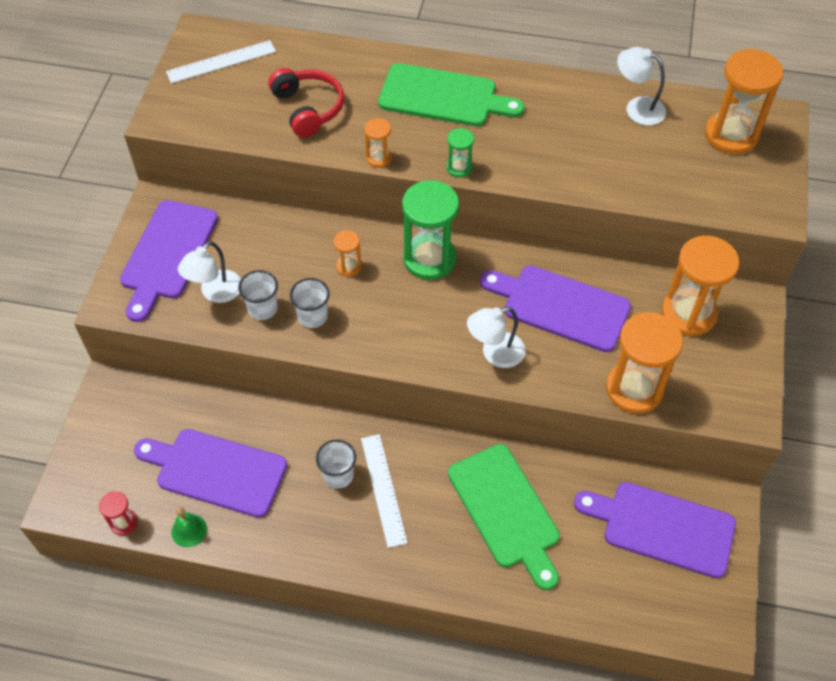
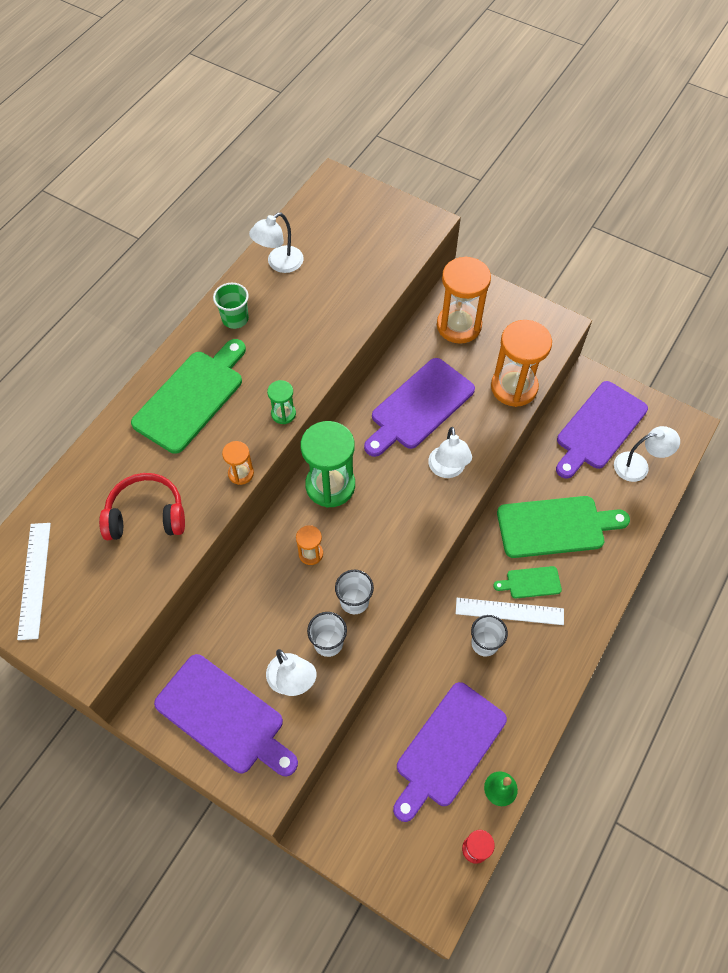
camera: 70 degrees left, 5 degrees up
orange hourglass [705,49,783,154] -> none
none -> green cup [213,283,249,329]
none -> green cutting board [493,566,562,598]
none -> white lamp [614,426,680,482]

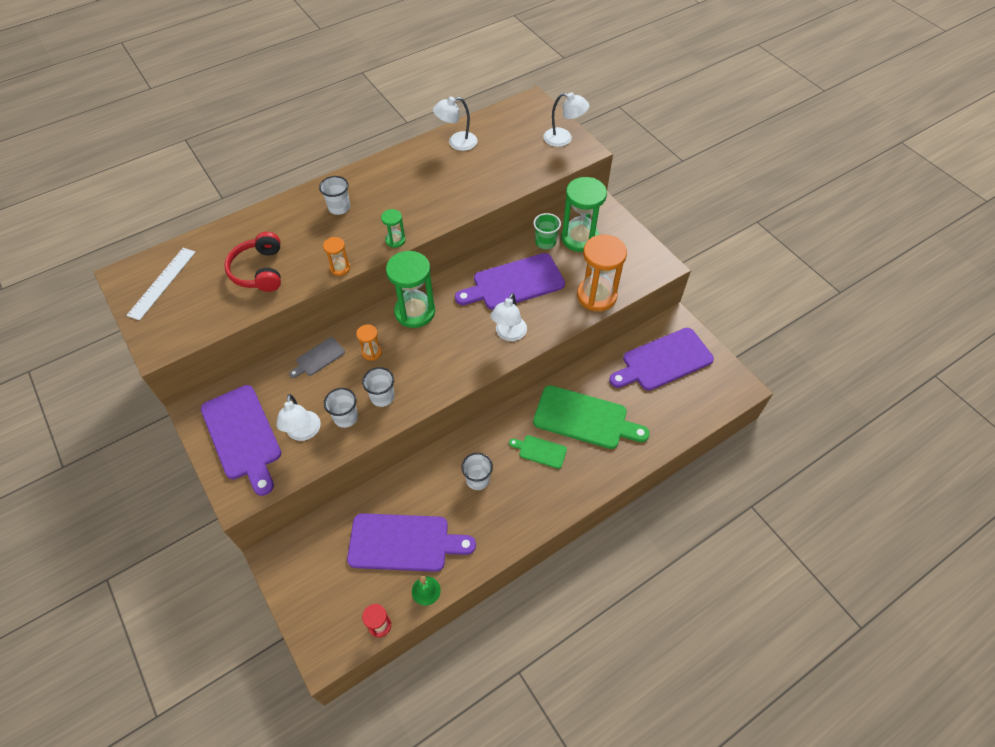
camera: 25 degrees right, 5 degrees down
red headphones [99,473,185,540] -> red headphones turned 120 degrees counterclockwise [224,232,281,292]
green cutting board [131,339,246,454] -> white cup [319,176,350,215]
green cup [213,283,249,329] -> green cup moved to [533,213,561,249]
purple cutting board [393,682,507,822] -> purple cutting board turned 150 degrees counterclockwise [347,513,476,572]
orange hourglass [437,256,491,344] -> green hourglass [561,177,607,252]
white ruler [456,598,564,625] -> none
white lamp [614,426,680,482] -> white lamp moved to [543,92,589,147]
none -> grey cutting board [289,337,345,378]

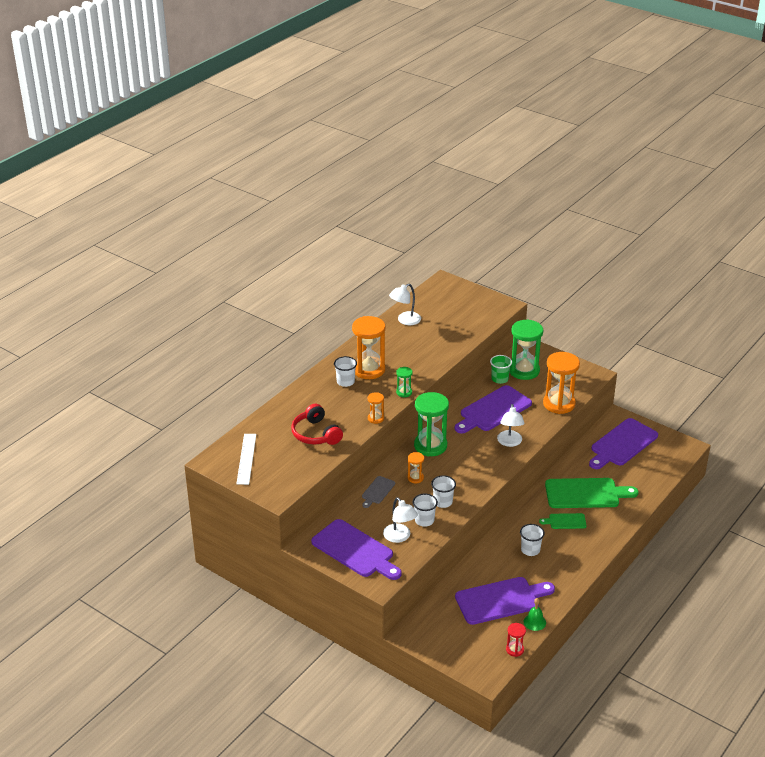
camera: 20 degrees left, 20 degrees down
white lamp [543,92,589,147] -> none
none -> orange hourglass [352,316,385,379]

